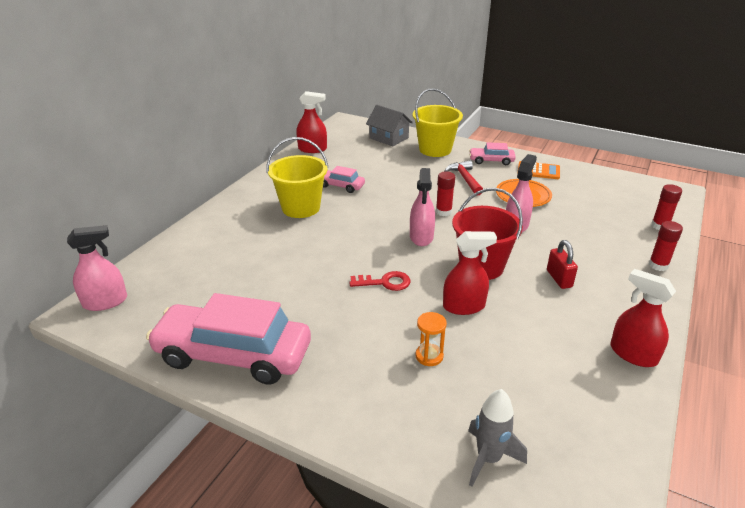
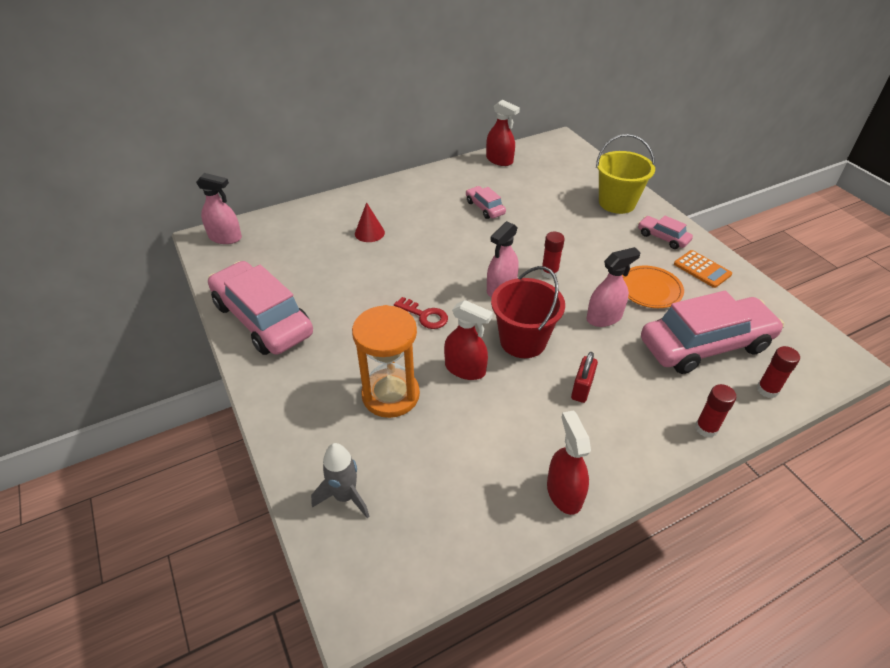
camera: 35 degrees right, 10 degrees up
yellow bucket [267,137,328,218] -> none
grey house [366,105,413,146] -> none
orange hourglass [415,312,447,366] -> orange hourglass [352,305,420,418], size x2.19
red hammer [444,160,483,196] -> none
none -> red cone [355,202,385,242]
none -> pink car [641,291,784,374]

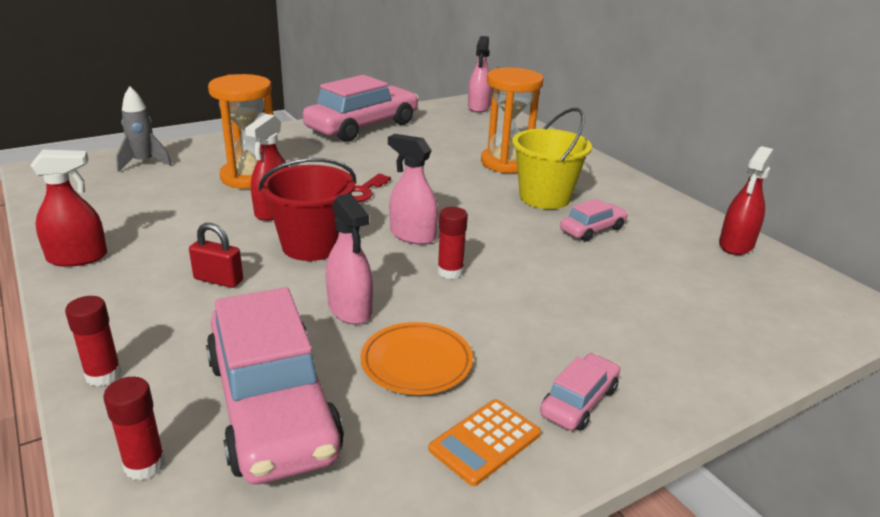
camera: 85 degrees right, 15 degrees down
red cone [355,202,385,242] -> orange hourglass [481,68,543,173]
yellow bucket [596,134,655,214] -> yellow bucket moved to [512,108,592,209]

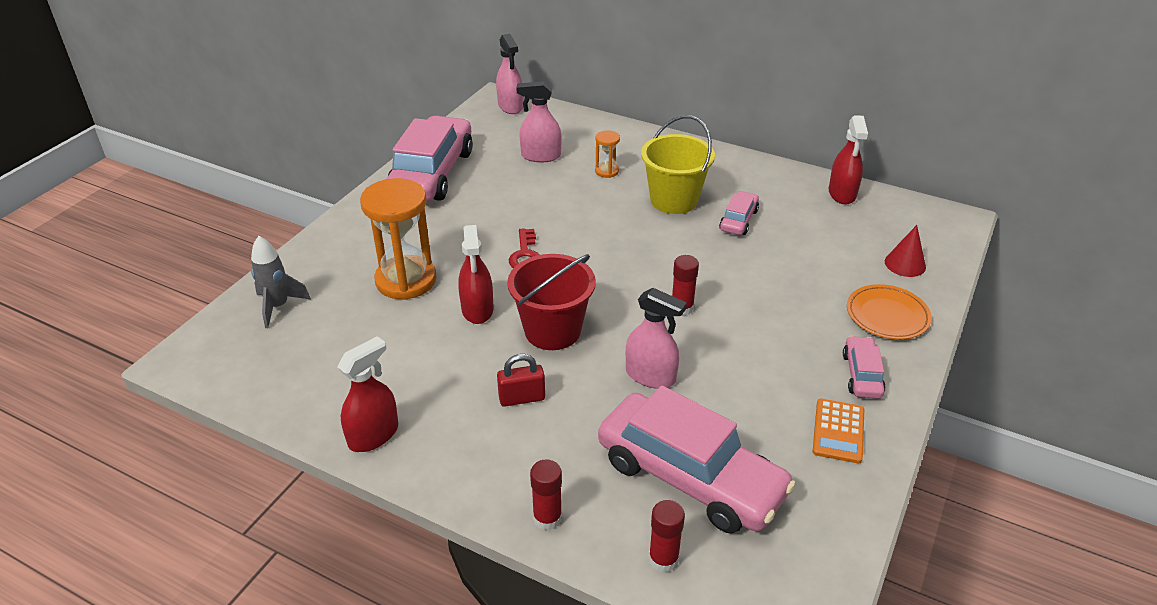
camera: 30 degrees left, 10 degrees up
orange plate [361,322,473,395] -> orange plate moved to [847,284,932,340]
pink spray bottle [388,134,438,245] -> pink spray bottle moved to [517,81,561,162]
orange hourglass [481,68,543,173] -> orange hourglass [595,130,620,178], size x0.46
none -> red cone [885,225,926,277]

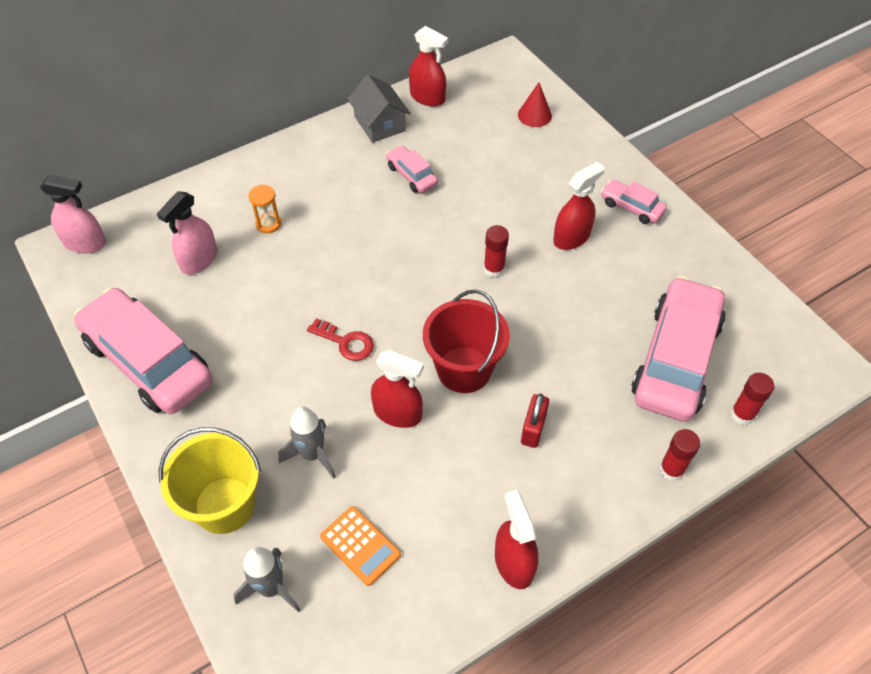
camera: 60 degrees left, 15 degrees up
orange hourglass [360,178,437,300] -> grey rocket [278,407,336,479]
pink car [598,385,796,533] -> pink car turned 45 degrees counterclockwise [631,276,726,421]
pink spray bottle [626,288,687,389] -> none
yellow bucket [641,115,715,214] -> yellow bucket moved to [159,427,261,534]
orange calculator [813,398,865,464] -> orange calculator moved to [320,506,401,586]
orange plate [847,284,932,340] -> none
none -> grey house [348,75,411,143]
none -> red spray bottle [553,162,605,250]

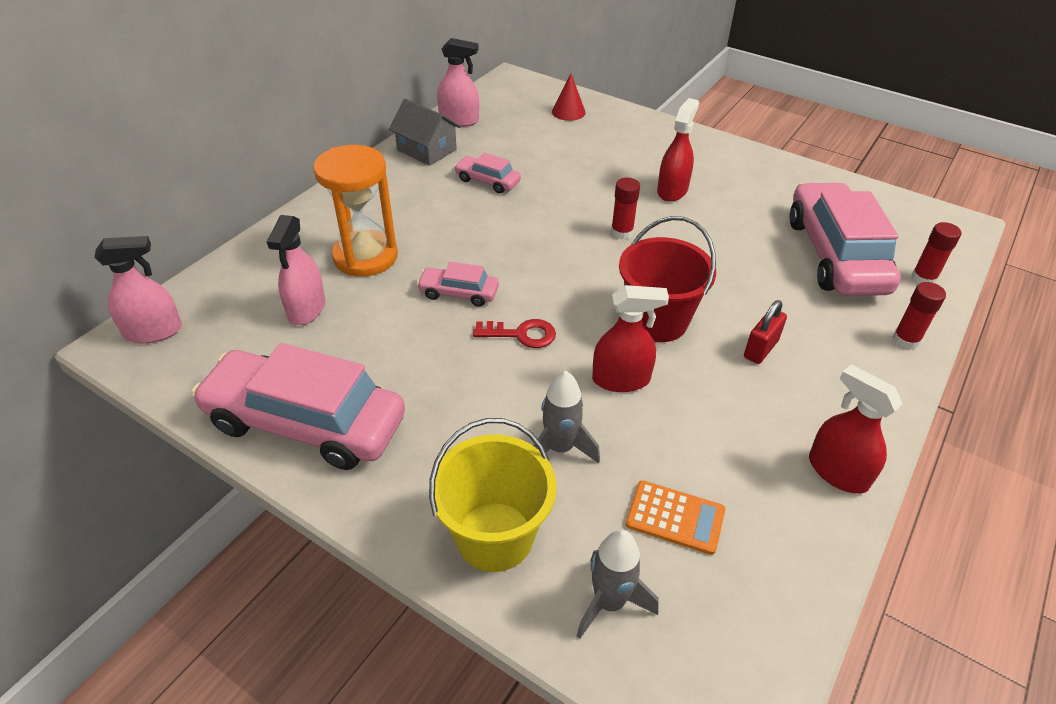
camera: 25 degrees left, 10 degrees down
orange hourglass [248,185,281,233] -> orange hourglass [313,145,398,277], size x2.19
red spray bottle [409,26,448,107] -> pink spray bottle [437,38,479,127]
red padlock [521,393,549,448] -> red padlock turned 45 degrees clockwise [744,300,787,364]
pink car [601,180,667,224] -> pink car moved to [417,262,499,307]

